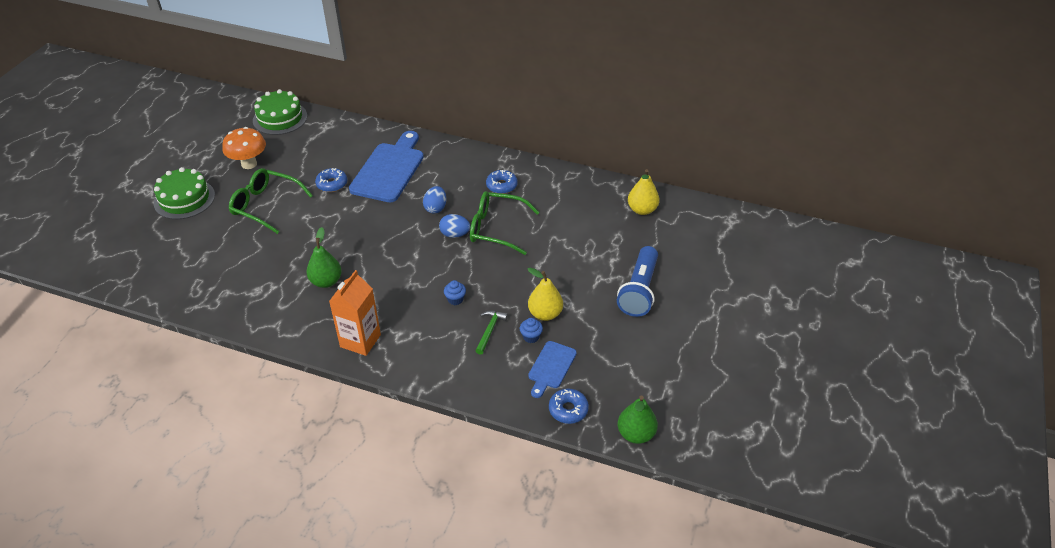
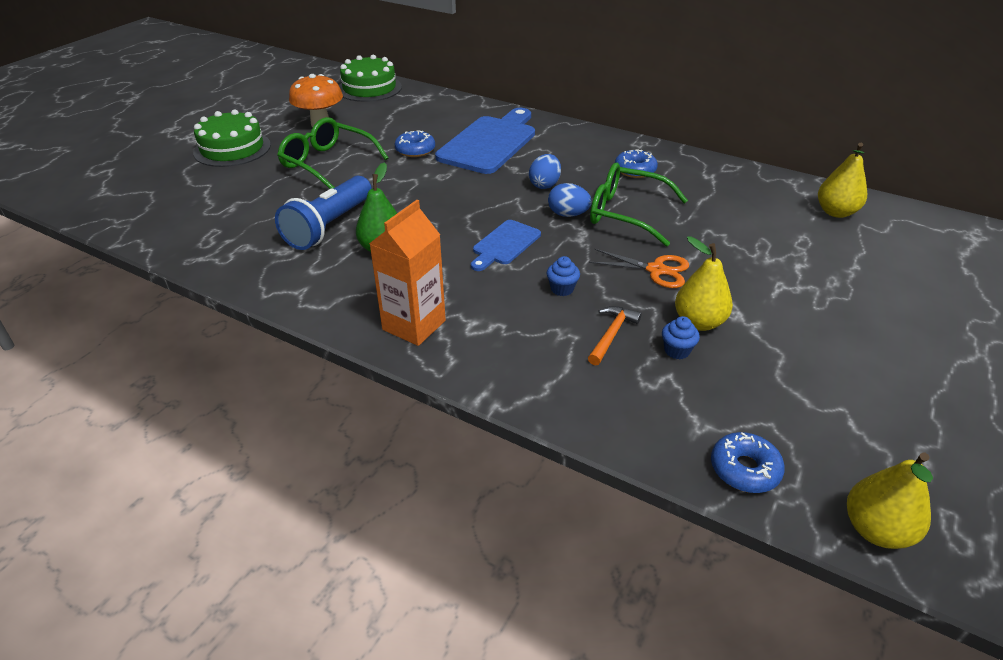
camera: 10 degrees right, 5 degrees down
green hammer [475,310,508,355] -> orange hammer [588,306,642,366]
blue cutting board [528,341,577,398] -> blue cutting board moved to [471,220,541,271]
blue flashlight [617,246,658,317] -> blue flashlight moved to [275,176,372,250]
green pear [618,396,658,444] -> yellow pear [847,453,933,549]
none -> orange scissors [589,249,689,288]

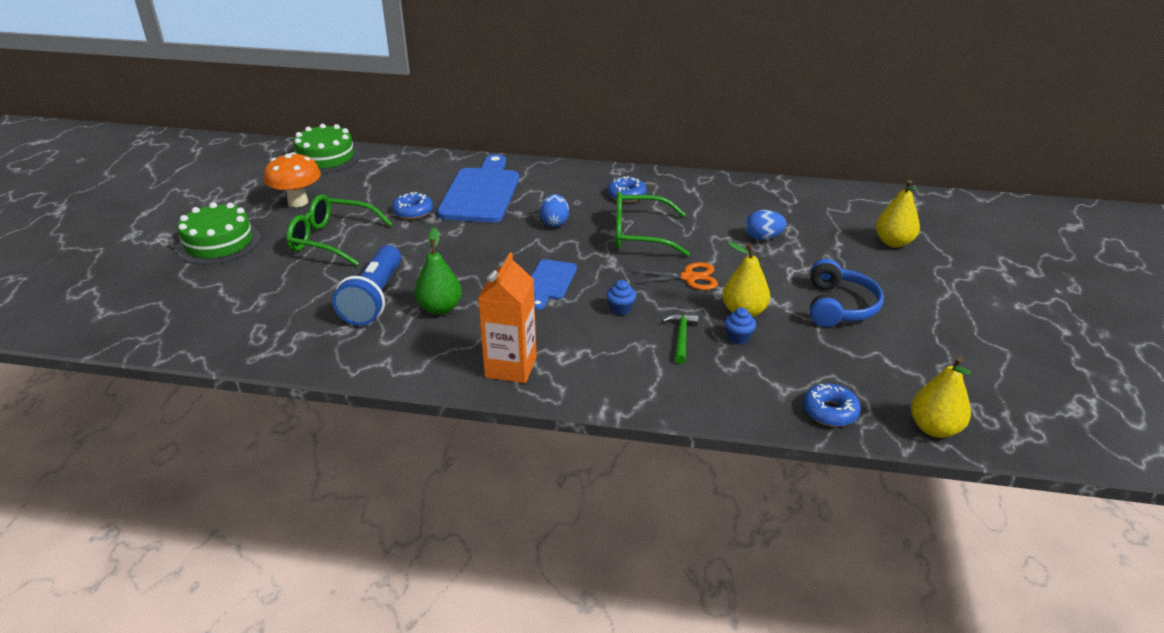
camera: 20 degrees left, 5 degrees down
blue egg [548,183,592,217] -> blue egg moved to [745,210,786,240]
orange hammer [588,306,642,366] -> green hammer [662,313,699,364]
yellow pear [818,143,867,218] -> yellow pear moved to [876,180,920,247]
none -> blue headphones [810,259,884,327]

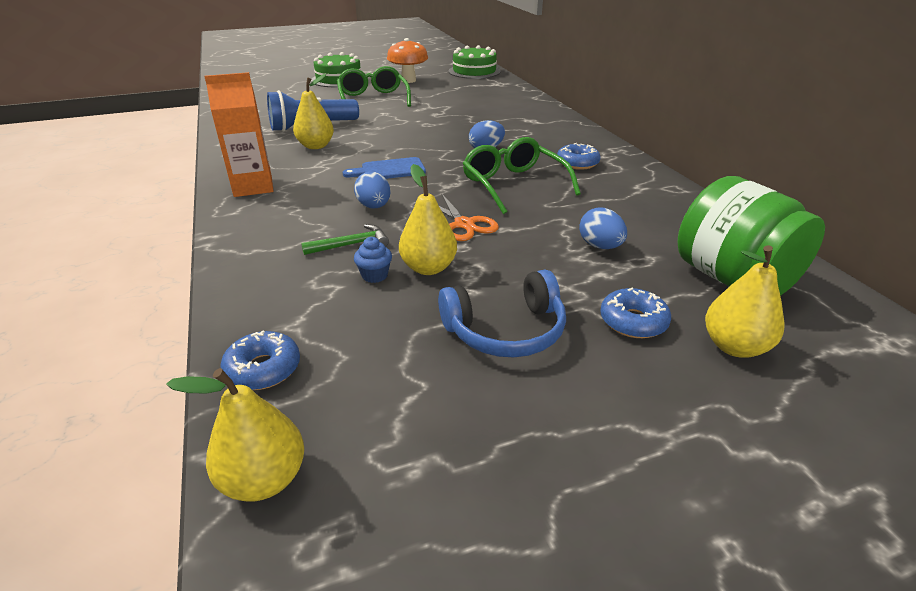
camera: 60 degrees right, 0 degrees up
blue donut [392,192,433,220] -> blue donut moved to [600,288,671,338]
green pear [414,227,462,315] -> yellow pear [293,74,334,149]
blue cutting board [437,154,519,223] -> none
blue cupcake [606,280,636,316] -> blue egg [354,171,391,208]
none -> green jar [677,176,825,296]

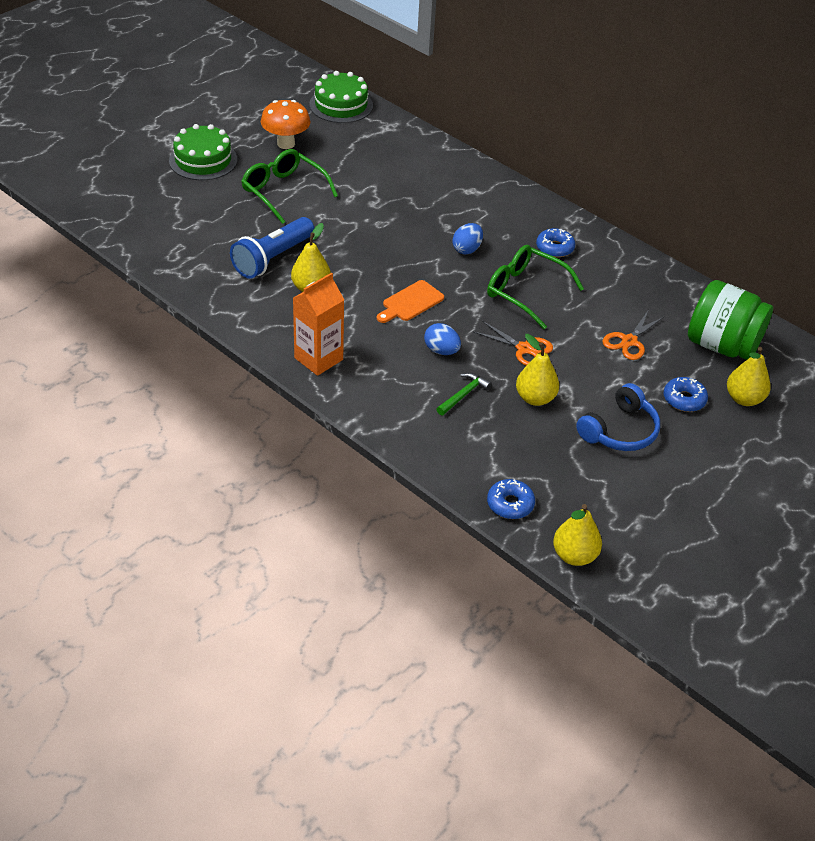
camera: 30 degrees left, 10 degrees up
blue cutting board [343,157,426,179] -> orange cutting board [377,280,444,323]
blue cupcake [354,237,392,283] -> none
blue egg [579,207,627,249] -> orange scissors [603,311,665,360]

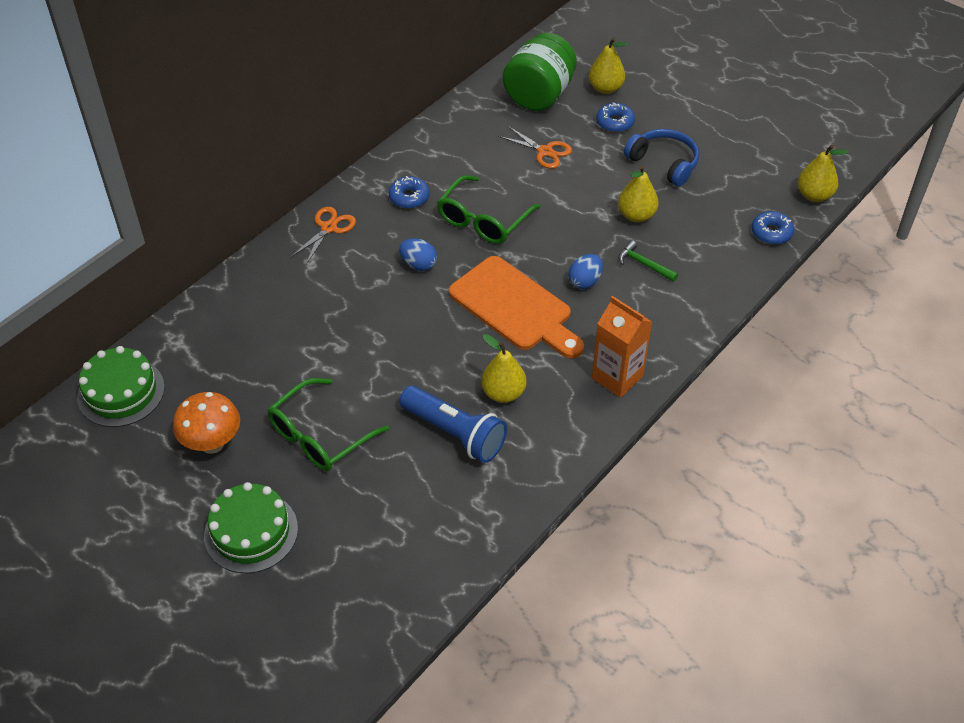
camera: 90 degrees left, 5 degrees up
orange cutting board [377,280,444,323] -> orange cutting board [449,256,584,359], size x1.88
orange scissors [473,321,553,366] -> orange scissors moved to [290,207,356,264]

